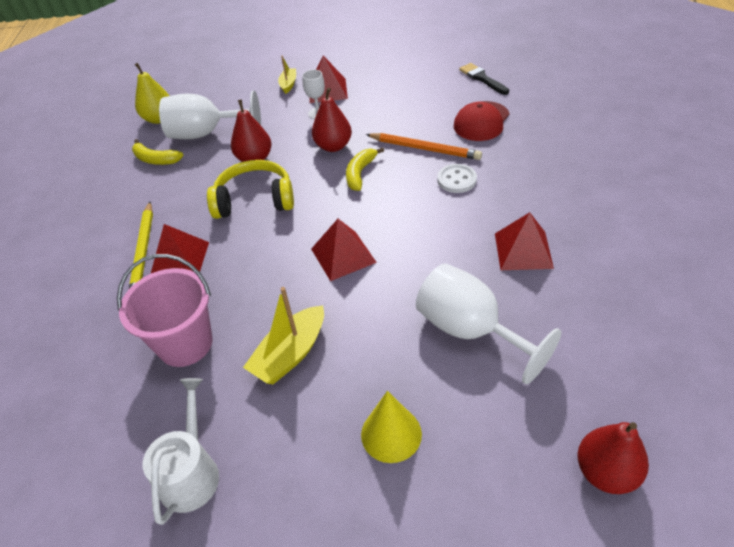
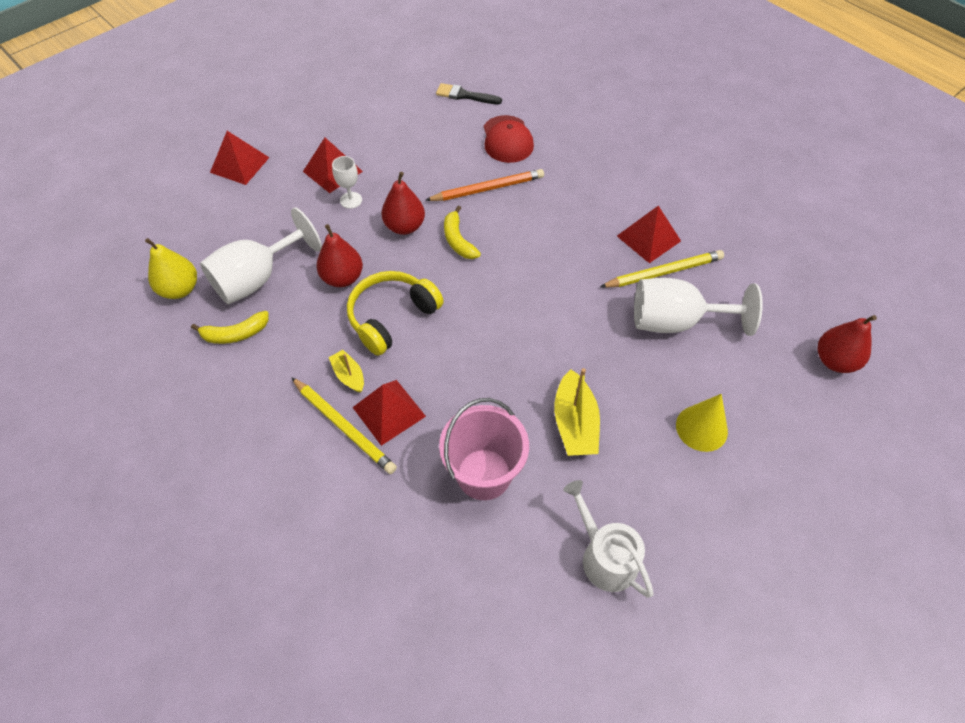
camera: 45 degrees left, 10 degrees up
yellow boat [278,55,296,94] -> yellow boat moved to [329,350,364,393]
red pyramid [311,219,377,281] -> red pyramid moved to [210,131,270,185]
white button [437,164,477,193] -> none
none -> yellow pencil [600,250,724,288]

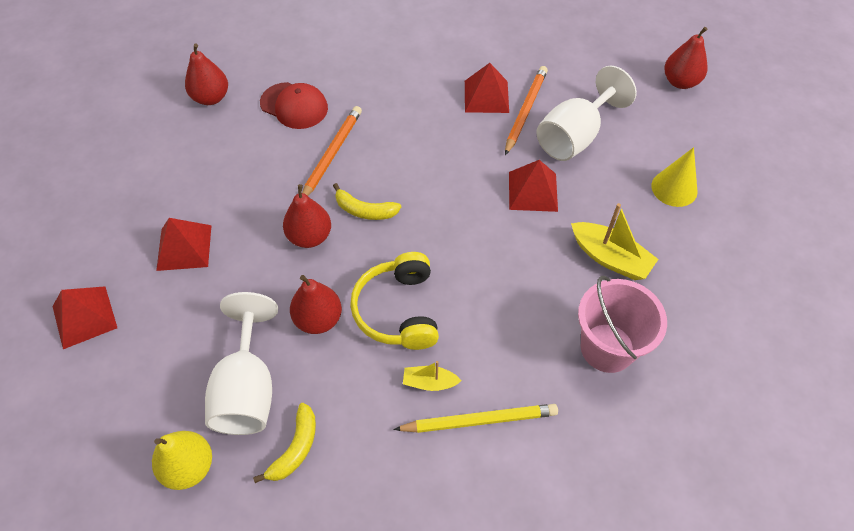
camera: 50 degrees left, 0 degrees up
white goblet [332,156,362,209] -> none
red pyramid [352,380,426,446] -> red pyramid moved to [509,160,558,212]
black brush [436,83,502,104] -> red pear [185,44,228,105]
white watering can [563,480,653,598] -> none
yellow pencil [600,250,724,288] -> orange pencil [505,66,548,155]

